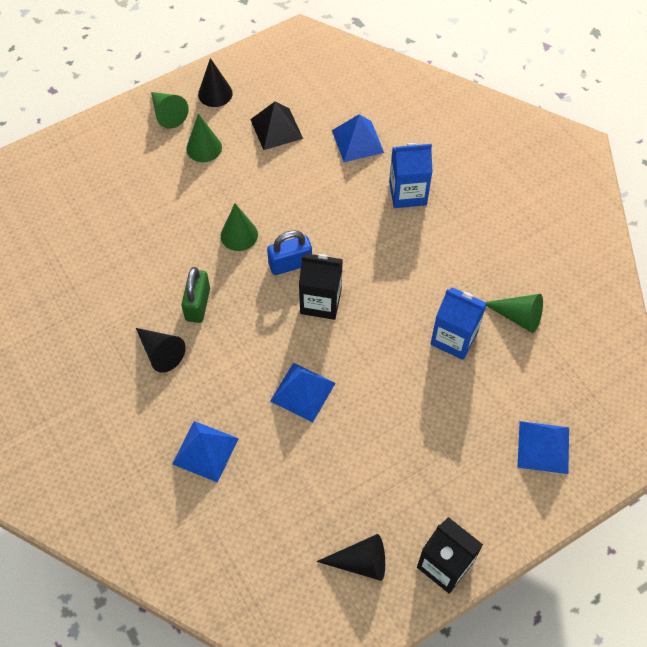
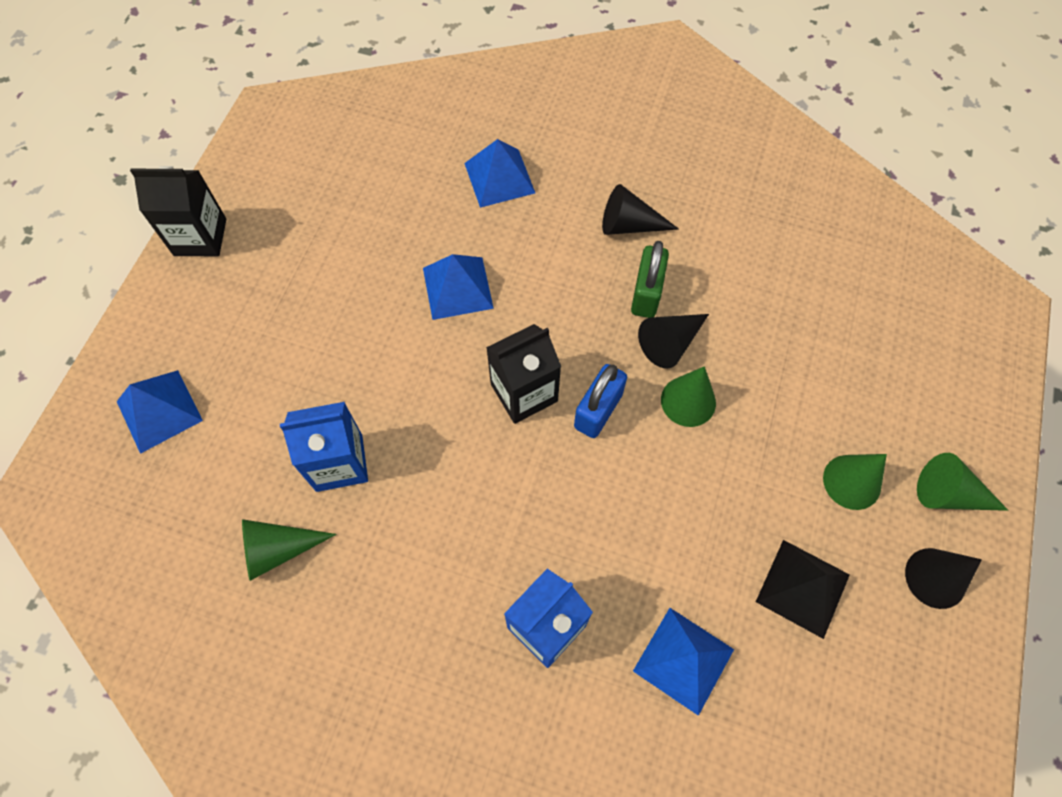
camera: 140 degrees right, 5 degrees up
green padlock [181,267,210,323] -> green padlock turned 45 degrees clockwise [631,241,669,318]
black cone [316,534,385,581] -> black cone moved to [638,314,709,368]

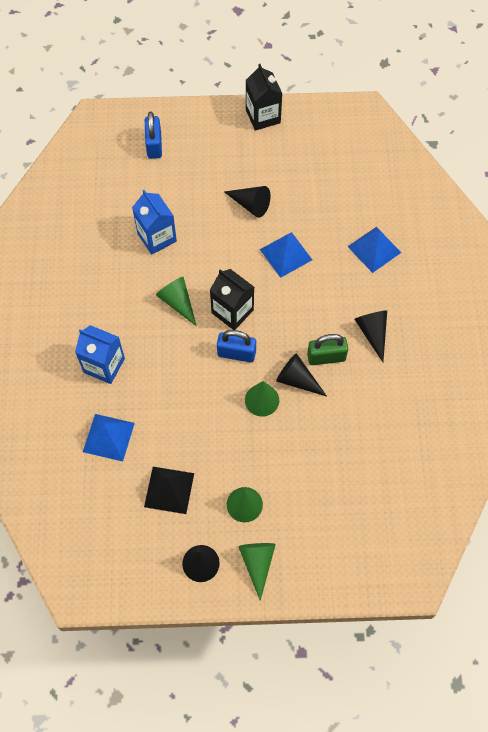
camera: 70 degrees right, 0 degrees up
blue pyramid [116,370,203,454] -> blue padlock [145,112,162,159]
green cone [242,519,337,581] -> green cone moved to [156,277,197,327]
none -> black cone [225,186,271,218]

